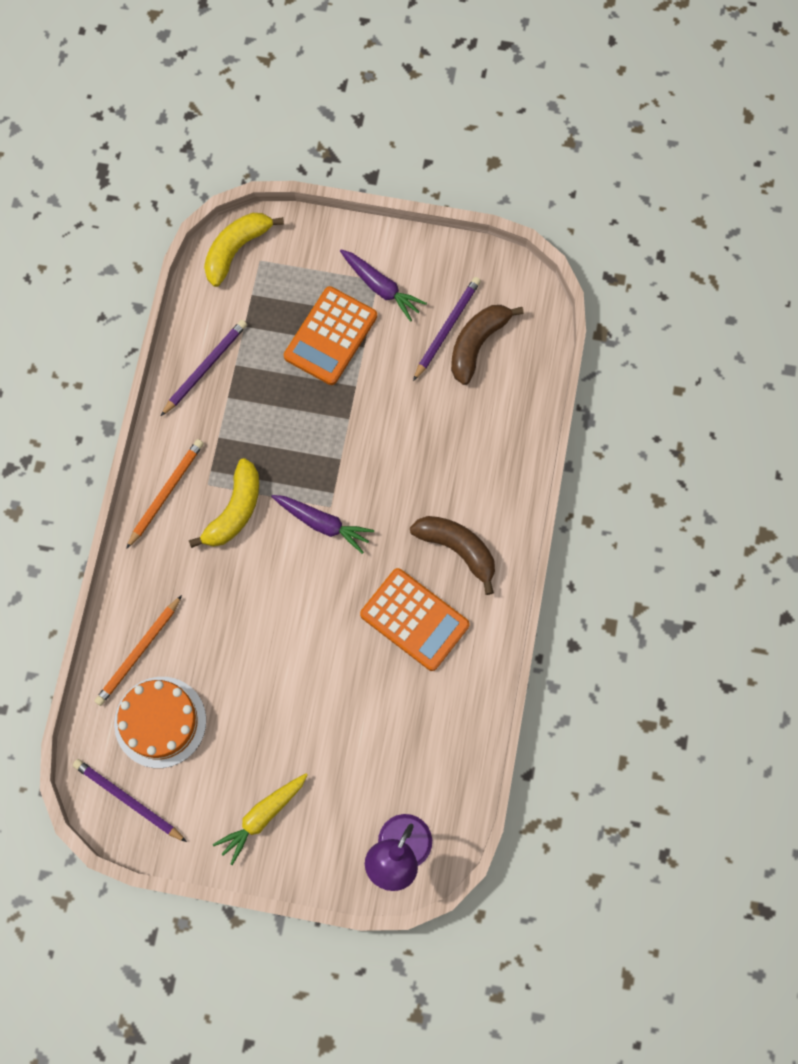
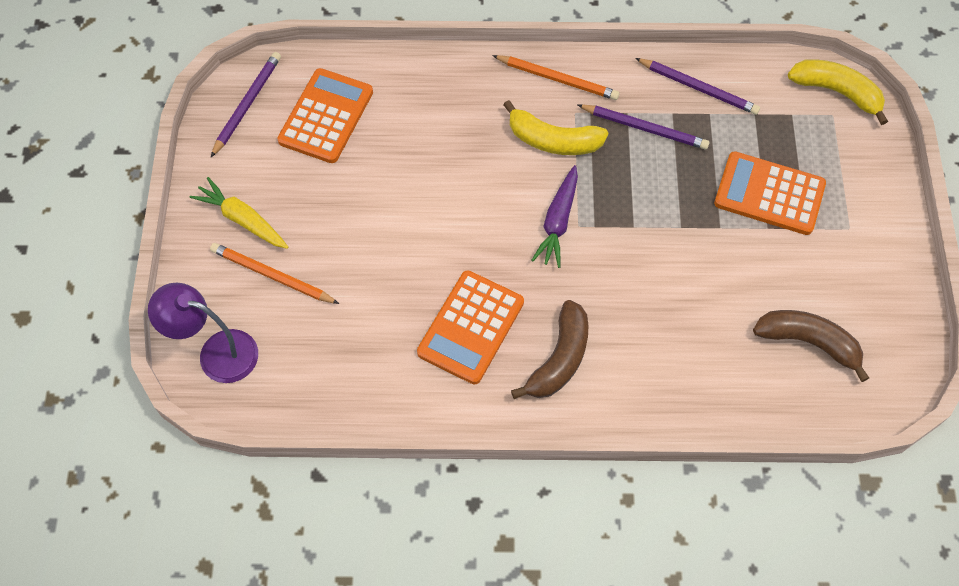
camera: 80 degrees right, 10 degrees down
orange pencil [95,595,182,706] -> orange pencil moved to [210,243,339,304]
orange cake [114,677,206,768] -> orange calculator [277,68,373,163]
purple carrot [340,250,427,322] -> none
purple pencil [413,277,481,381] -> purple pencil moved to [578,104,710,150]

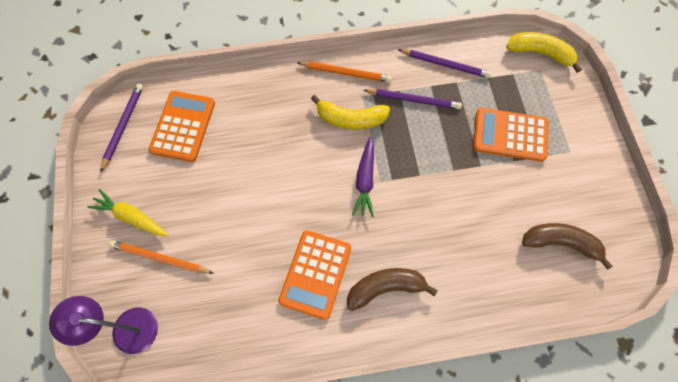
camera: 10 degrees left, 5 degrees up
brown banana [511,300,588,399] -> brown banana turned 120 degrees counterclockwise [347,268,438,311]

